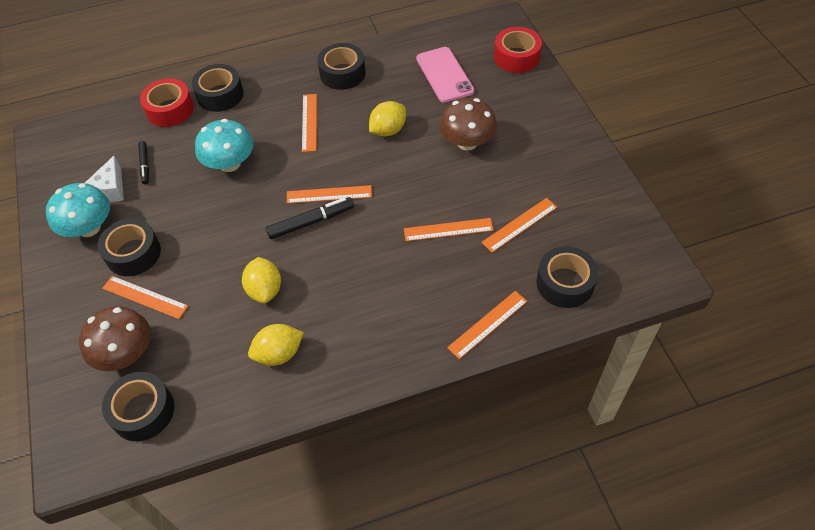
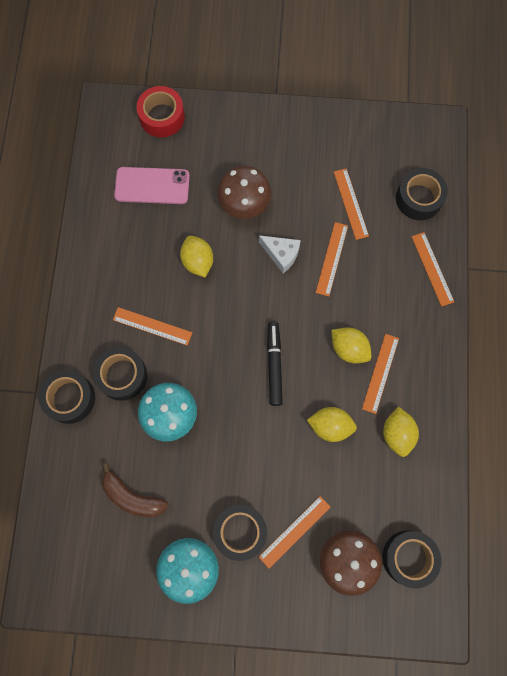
camera: 70 degrees left, 20 degrees up
white cheese [85,156,124,202] -> white cheese moved to [259,235,301,273]
black marker [138,141,149,184] -> brown banana [102,463,169,517]
red tape [140,78,194,127] -> none
orange ruler [287,185,372,204] -> orange ruler moved to [362,334,399,414]
black tape [317,43,366,90] -> black tape moved to [93,347,147,401]
none -> yellow lemon [331,327,371,363]

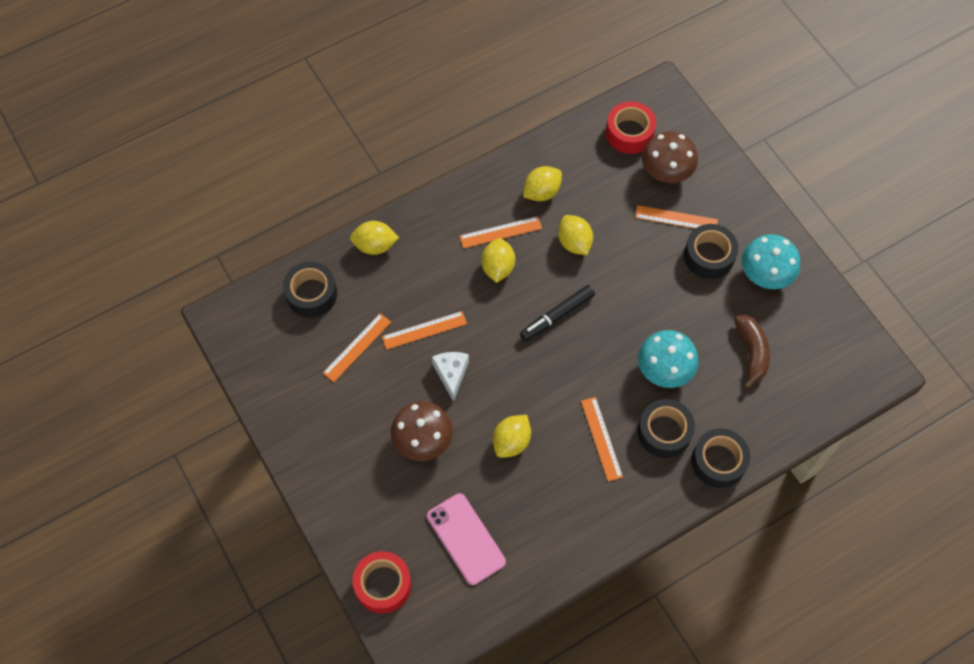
camera: 125 degrees left, 10 degrees down
black tape [383,530,441,589] -> red tape [606,101,656,154]
orange ruler [411,232,454,307] -> yellow lemon [350,221,399,255]

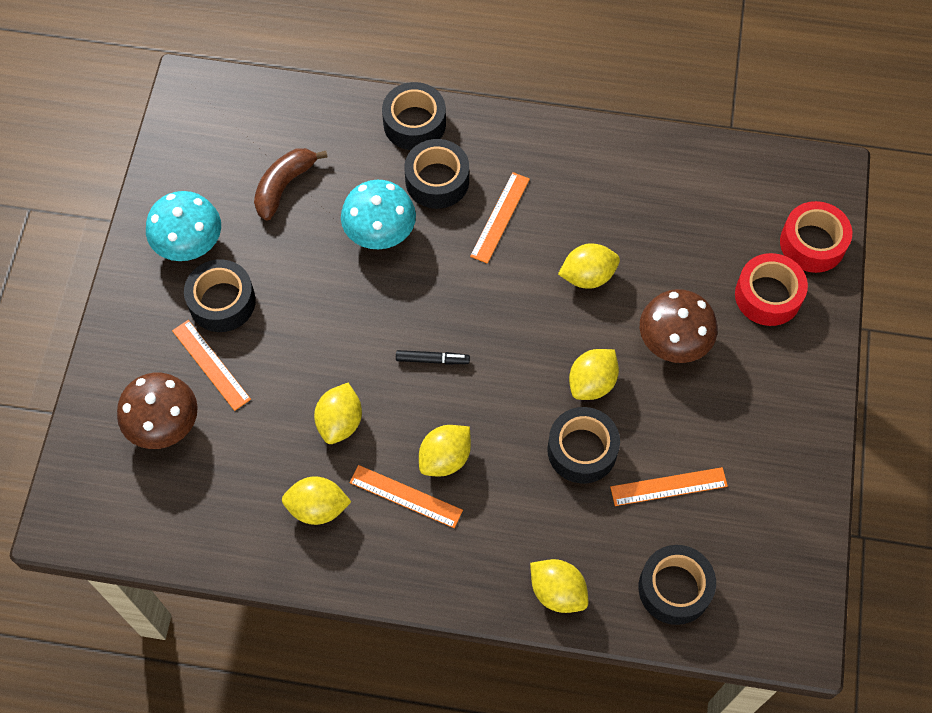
camera: 140 degrees left, 0 degrees up
orange ruler [382,311,467,350] -> black tape [547,407,620,484]
pink phone [427,493,506,585] -> none
white cheese [432,352,469,402] -> yellow lemon [569,349,619,400]
black marker [520,285,595,341] -> black marker [396,350,470,364], size x0.64
red tape [606,101,656,154] -> red tape moved to [735,253,808,326]

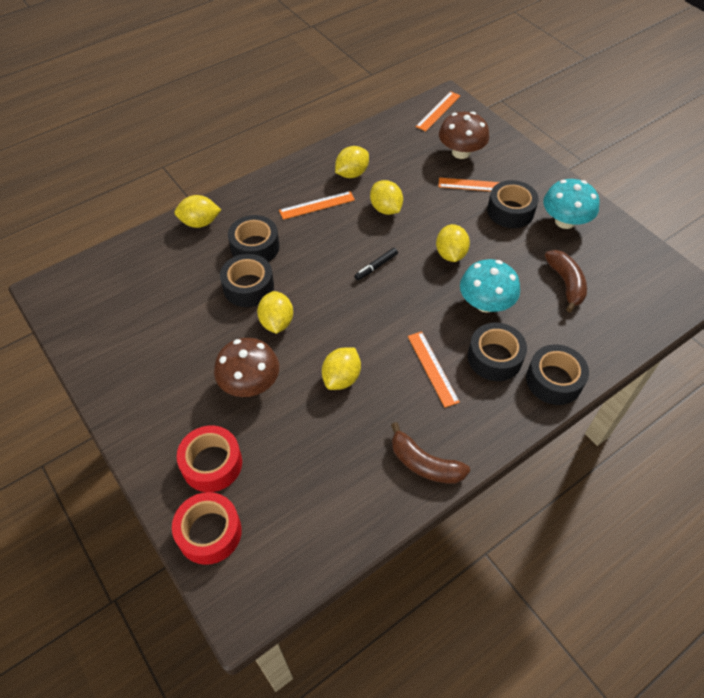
camera: 135 degrees right, 10 degrees down
yellow lemon [419,425,471,476] -> yellow lemon moved to [436,224,470,262]
orange ruler [610,467,728,506] -> orange ruler moved to [415,91,461,131]
black tape [638,545,716,625] -> black tape moved to [228,215,279,262]
none -> brown banana [391,422,470,484]

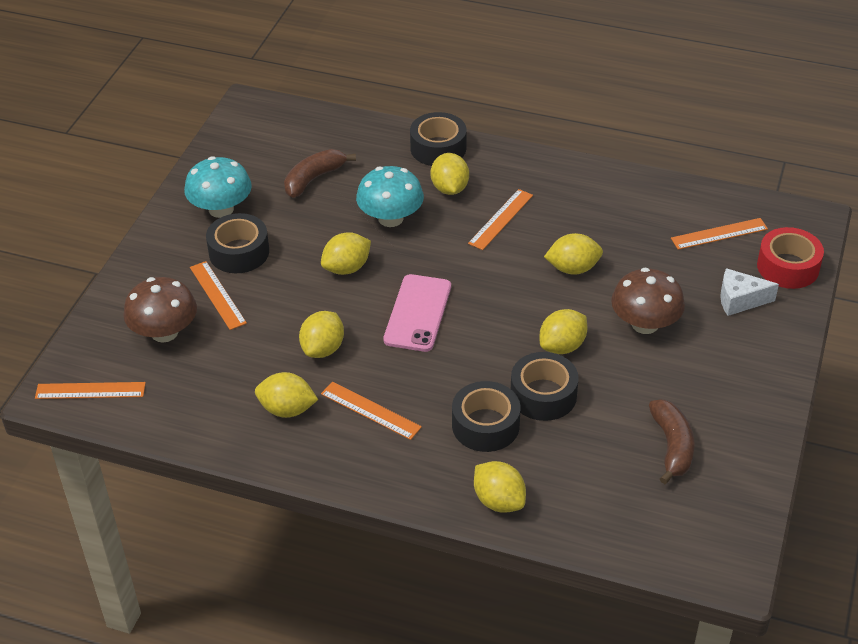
camera: 125 degrees left, 10 degrees down
red tape [177,425,242,492] -> white cheese [720,268,779,316]
black marker [354,248,398,280] -> pink phone [384,274,451,352]
brown banana [391,422,470,484] -> brown banana moved to [649,399,694,484]
black tape [468,323,527,381] -> yellow lemon [430,153,469,195]
none -> orange ruler [671,218,768,250]

